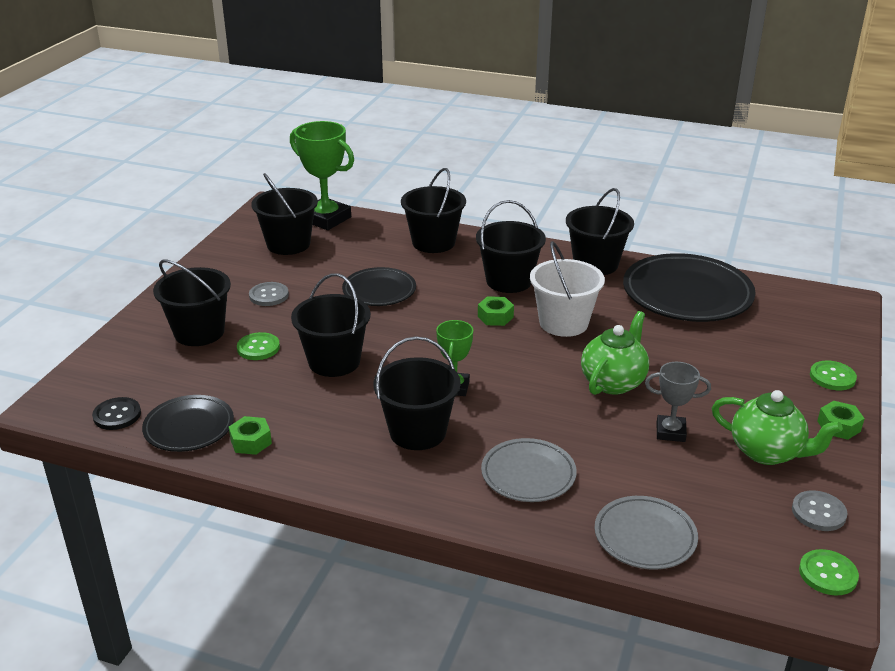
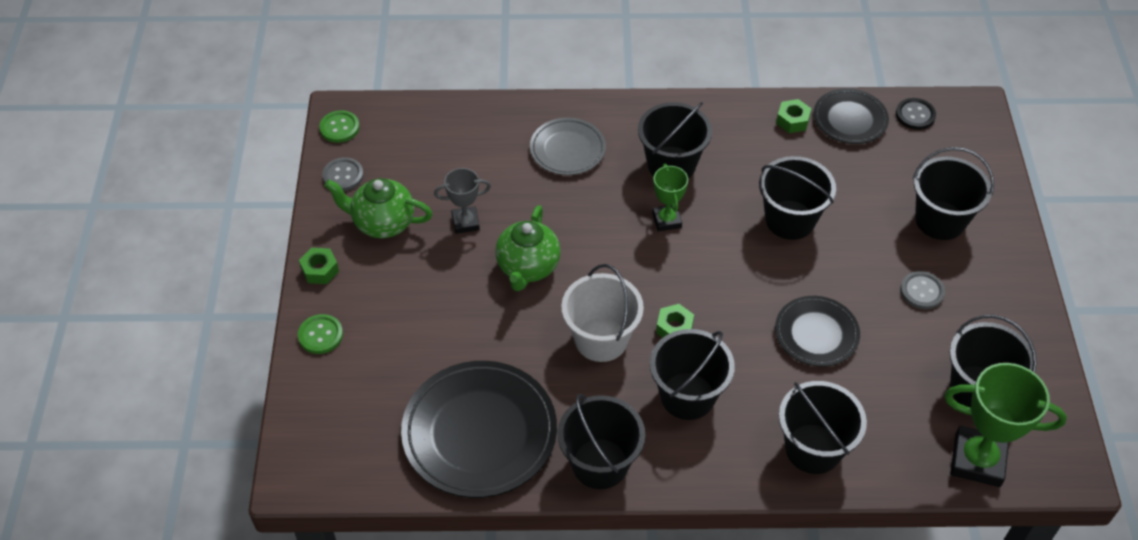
camera: 160 degrees right, 20 degrees up
green button [237,332,280,360] -> none
grey plate [595,496,698,569] -> none

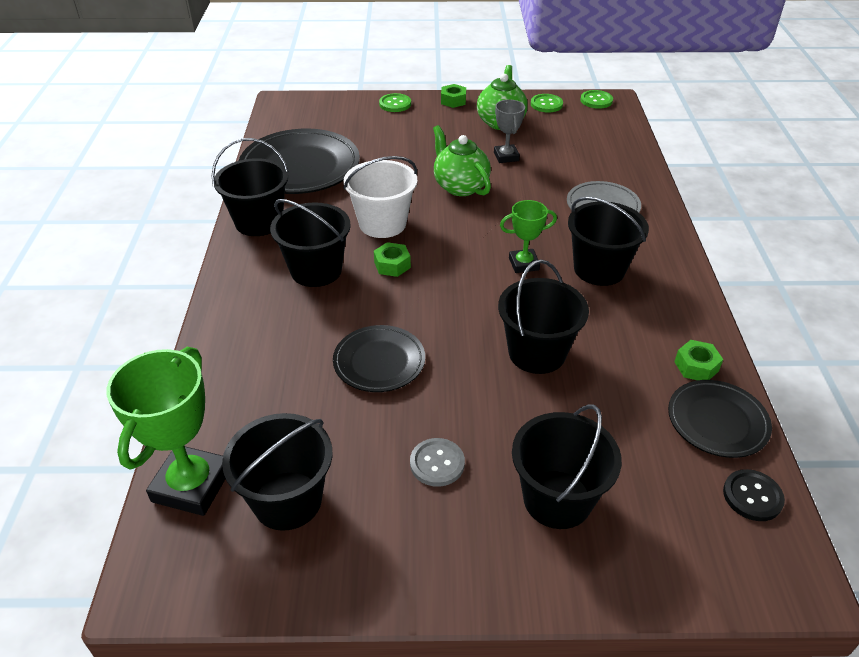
camera: 90 degrees right, 10 degrees down
grey button [322,157,364,191] -> green button [531,94,563,113]
green teapot [495,205,561,291] -> green teapot turned 45 degrees clockwise [433,125,491,196]
black bucket [779,381,867,474] -> none

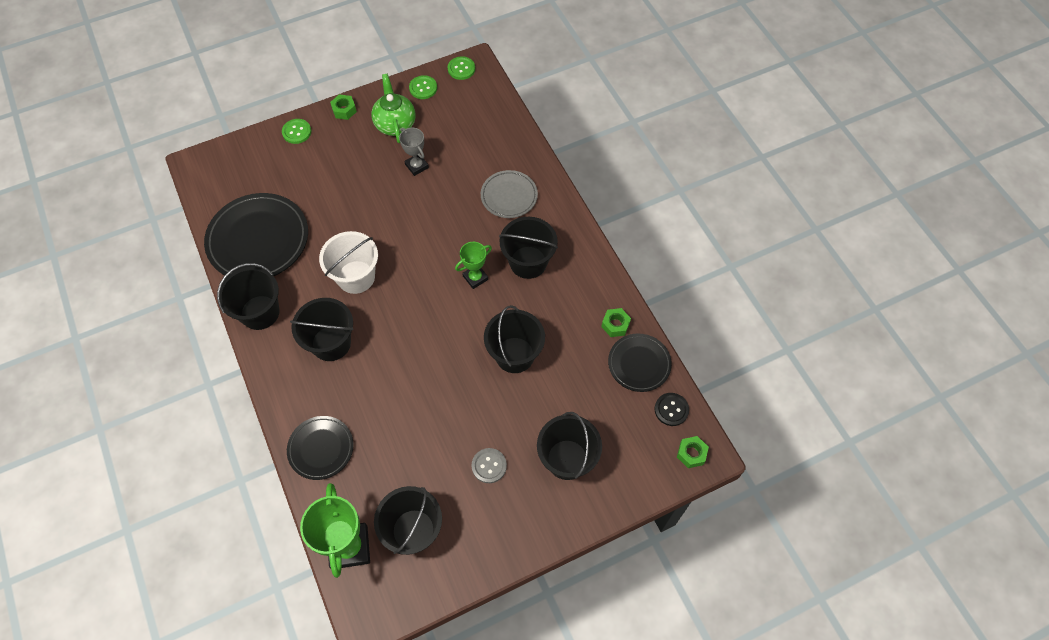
camera: 25 degrees left, 20 degrees up
black plate [333,325,425,392] -> black plate moved to [287,416,354,480]
green nut [374,242,411,277] -> green nut moved to [677,436,709,468]
green teapot [433,125,491,196] -> none

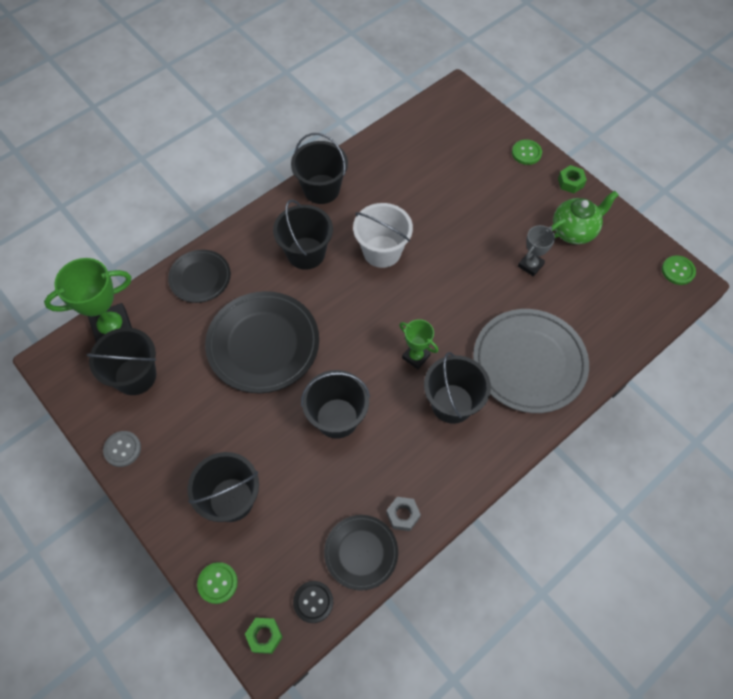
camera: 75 degrees right, 0 degrees up
black plate [204,193,308,277] -> black plate moved to [205,291,319,393]
green button [409,75,437,99] -> green button moved to [197,562,238,604]
grey button [472,448,507,483] -> grey button moved to [103,431,141,467]
grey plate [481,170,538,218] -> grey plate [473,309,589,413], size x1.74
green nut [601,308,631,337] -> grey nut [386,497,421,531]

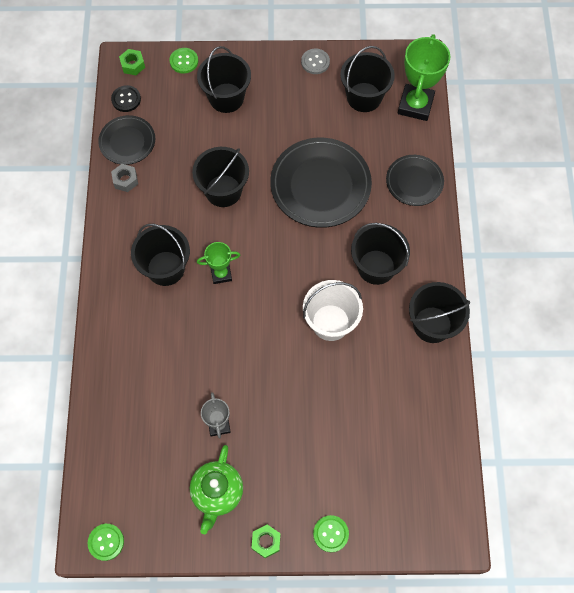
camera: 130 degrees right, 5 degrees up
grey plate [473,309,589,413] -> none

